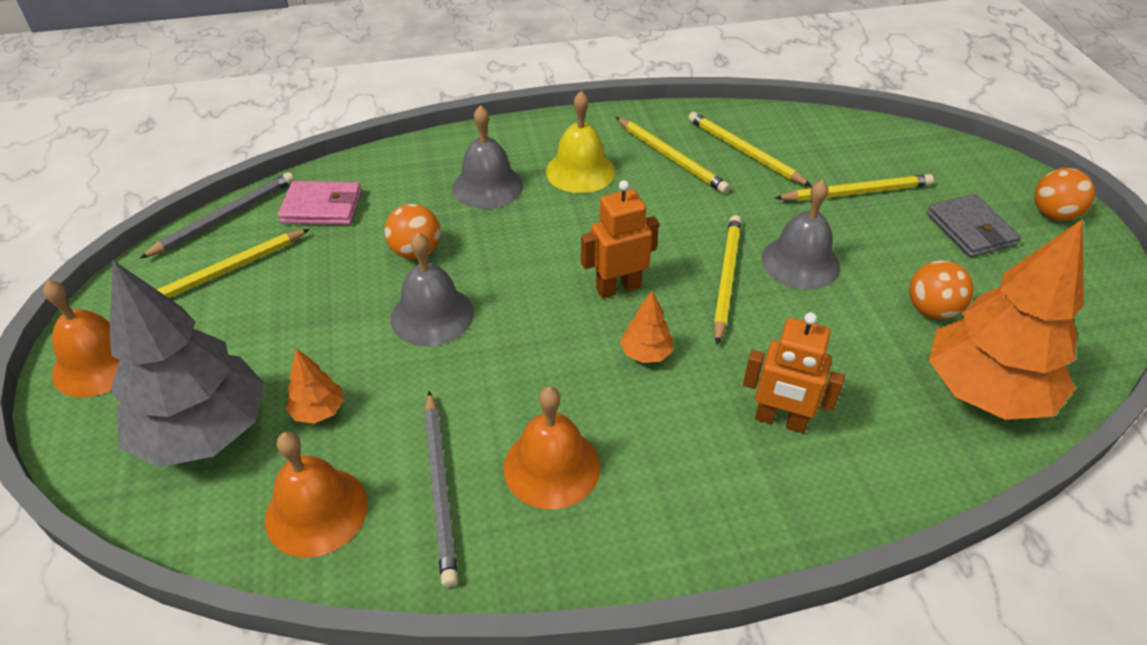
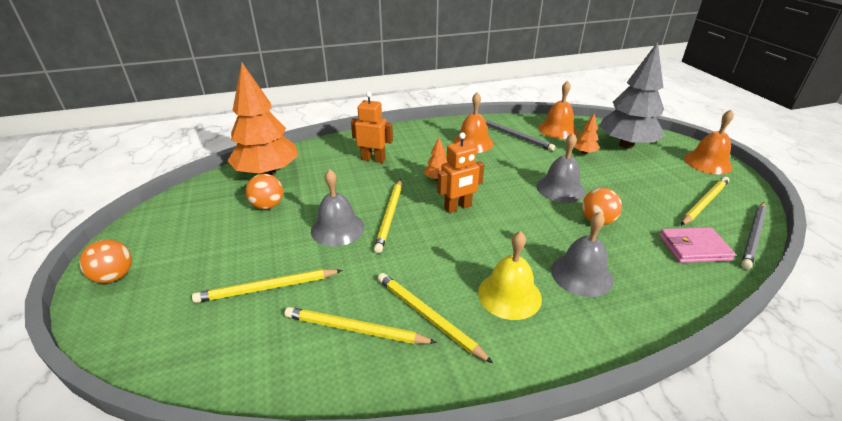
camera: 175 degrees right, 10 degrees down
grey pencil [424,391,458,588] -> grey pencil turned 150 degrees clockwise [485,119,555,151]
yellow pencil [688,112,812,186] -> yellow pencil turned 150 degrees clockwise [284,307,437,344]
grey wallet [927,194,1021,257] -> none

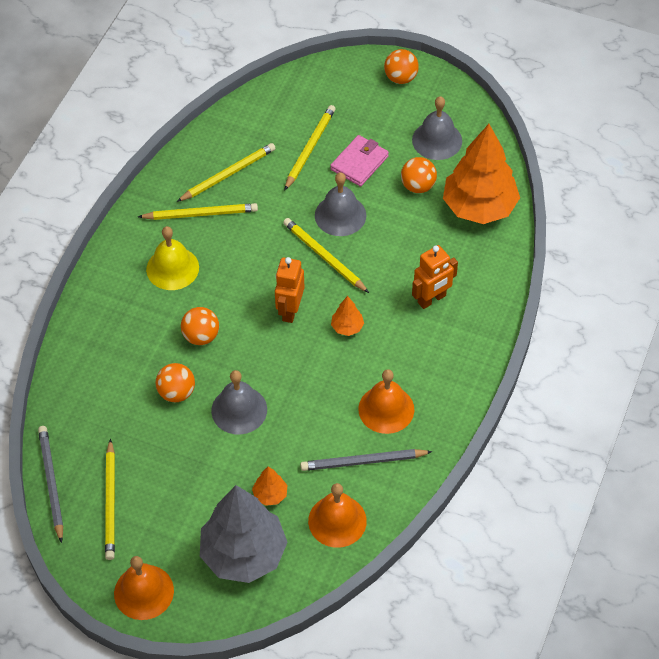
camera: 130 degrees right, 20 degrees up
grey bell [551,212,613,297] -> grey bell moved to [412,96,462,160]
pink wallet [659,227,736,263] -> pink wallet moved to [330,135,389,187]
none -> orange ball [181,307,219,345]

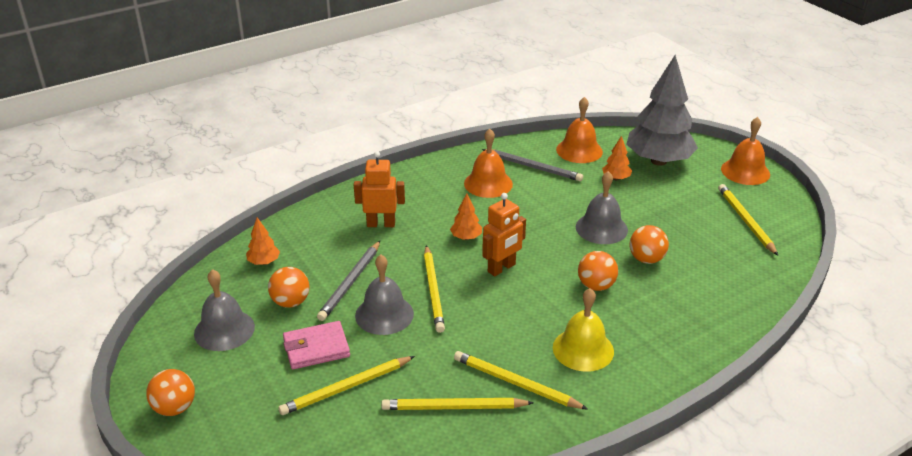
camera: 145 degrees left, 20 degrees down
grey pencil [38,426,63,543] -> grey pencil moved to [317,241,380,321]
yellow pencil [105,439,115,560] -> yellow pencil turned 45 degrees counterclockwise [718,184,778,256]
orange tree [443,124,520,224] -> orange tree [246,217,280,265], size x0.42

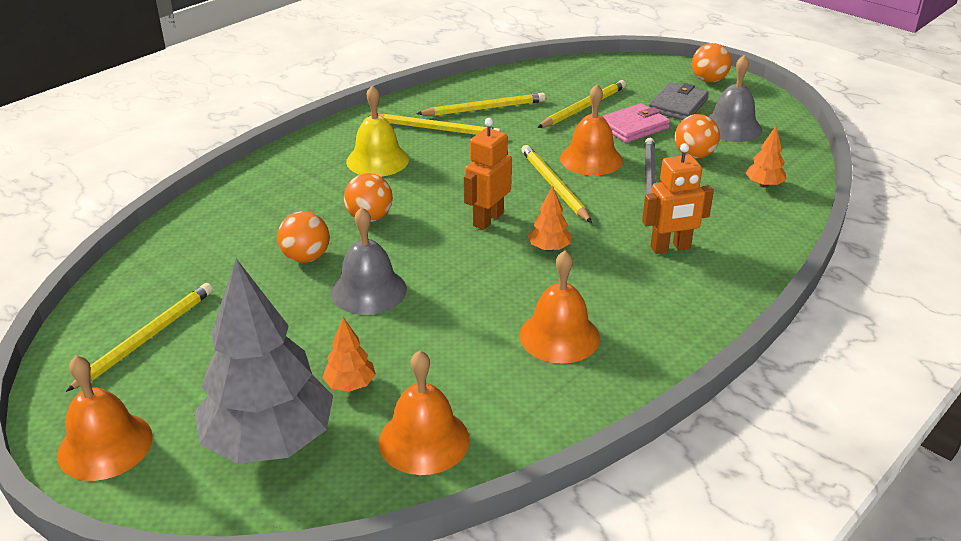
camera: 165 degrees right, 0 degrees up
grey bell [355,255,414,335] -> orange bell [560,84,623,176]
grey pencil [482,149,583,181] -> none
yellow pencil [718,184,778,256] -> yellow pencil turned 120 degrees counterclockwise [65,283,213,392]
none -> grey wallet [649,82,709,120]

